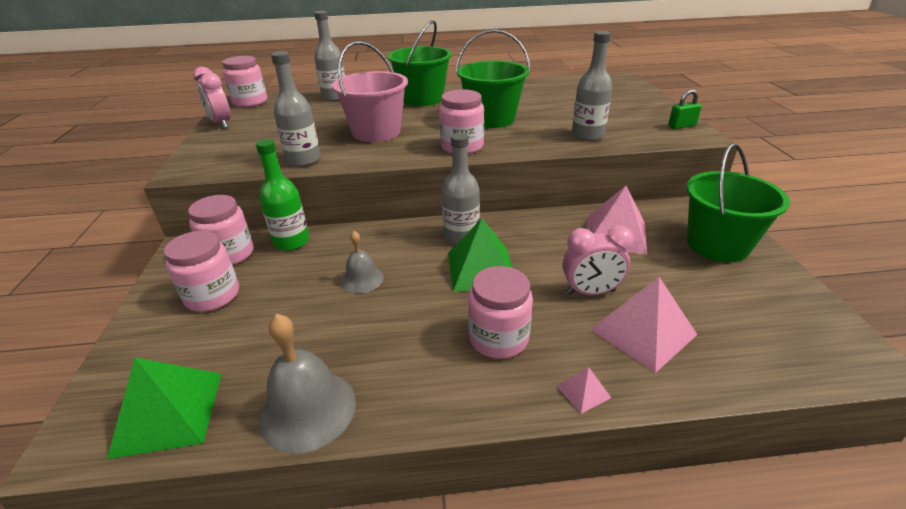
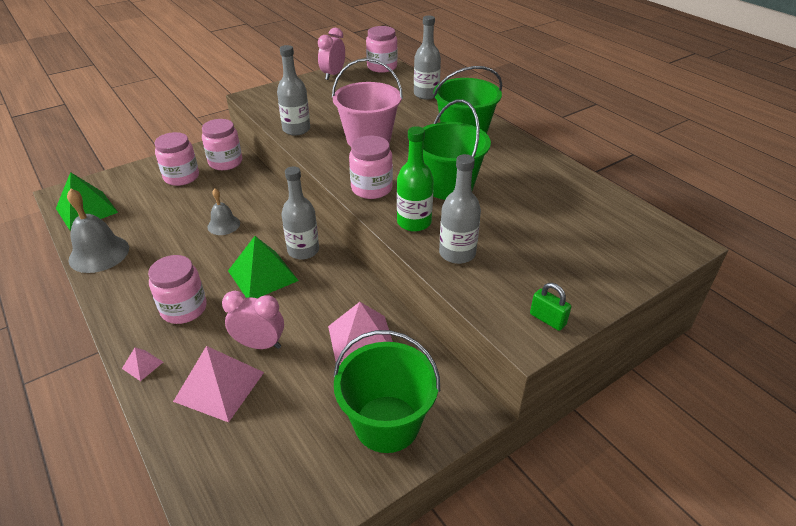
camera: 60 degrees right, 5 degrees up
green bottle [256,139,309,251] -> green bottle moved to [397,126,434,232]
pink clock [563,226,634,295] -> pink clock turned 135 degrees clockwise [222,291,284,349]

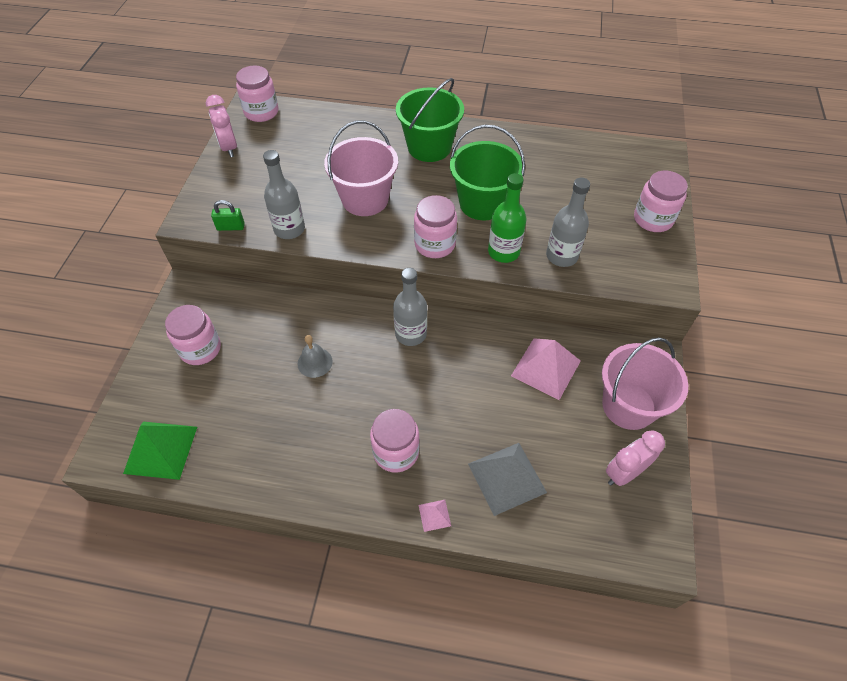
camera: 45 degrees left, 15 degrees up
grey bell [67,188,129,273] -> none
pink pyramid [173,346,264,422] -> grey pyramid [468,443,547,516]
pink jar [202,119,242,170] -> pink jar moved to [634,170,688,232]
pink clock [222,291,284,349] -> pink clock moved to [606,430,665,486]
green pyramid [228,236,299,298] -> none
green bucket [334,330,440,453] -> pink bucket [602,337,688,430]
grey bottle [414,15,441,99] -> none
green padlock [530,283,571,331] -> green padlock moved to [211,200,245,231]

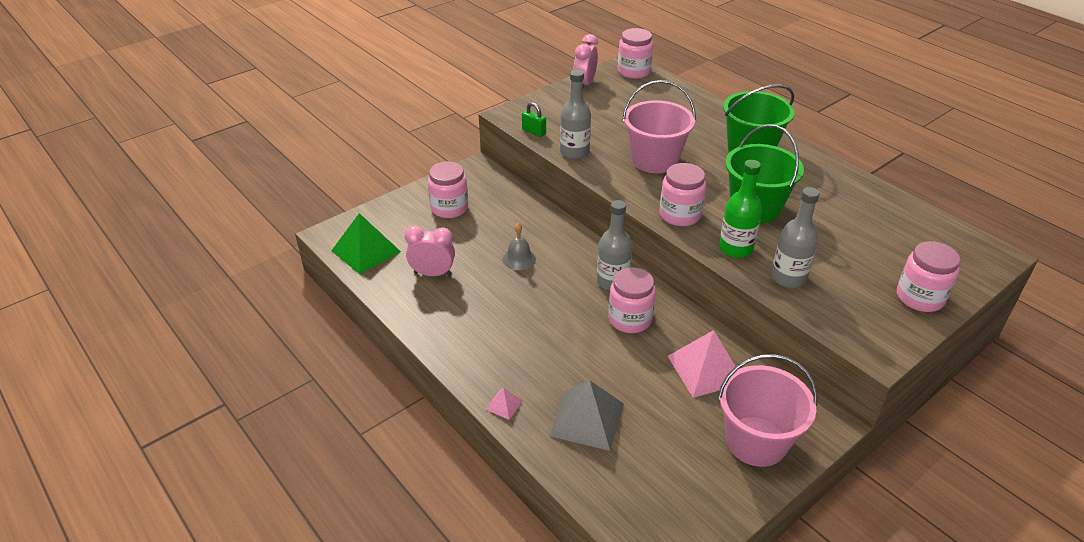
camera: 40 degrees right, 15 degrees down
pink jar [370,409,420,473] -> pink jar moved to [608,268,656,333]
pink clock [606,430,665,486] -> pink clock moved to [404,225,455,276]

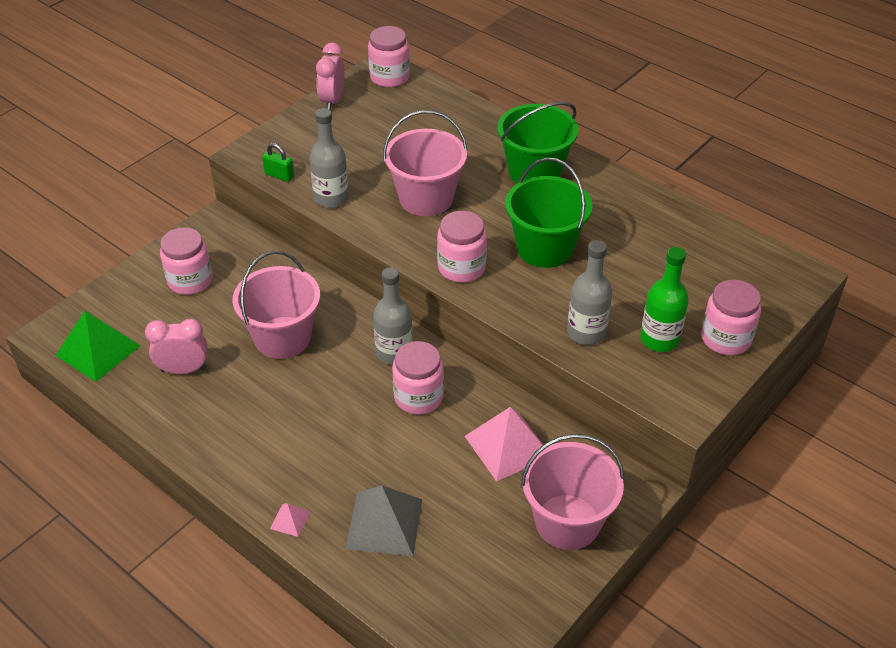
camera: 10 degrees left, 5 degrees up
grey bell [502,223,536,270] -> pink bucket [232,251,320,359]
green bottle [719,160,762,258] -> green bottle moved to [640,247,689,352]

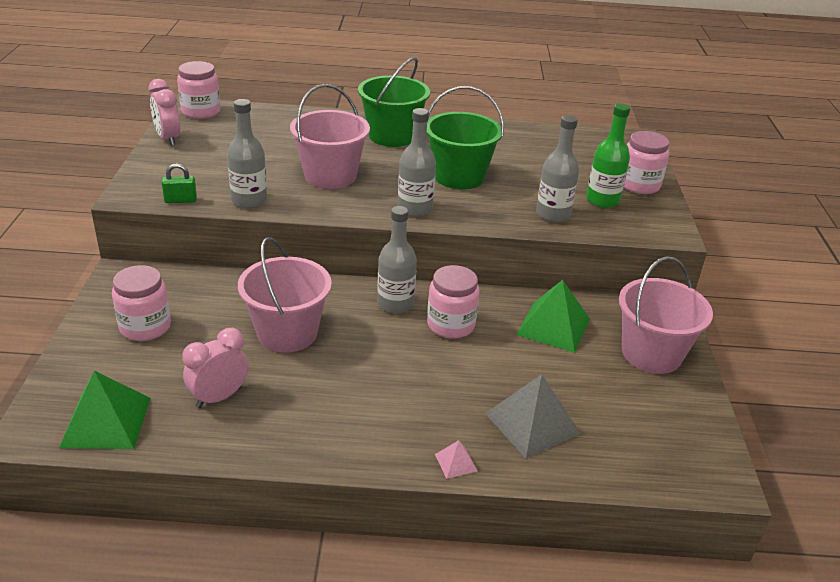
camera: 40 degrees left, 10 degrees down
pink jar [437,211,487,283] -> grey bottle [398,108,436,217]
pink pyramid [465,407,543,482] -> green pyramid [516,280,590,353]

